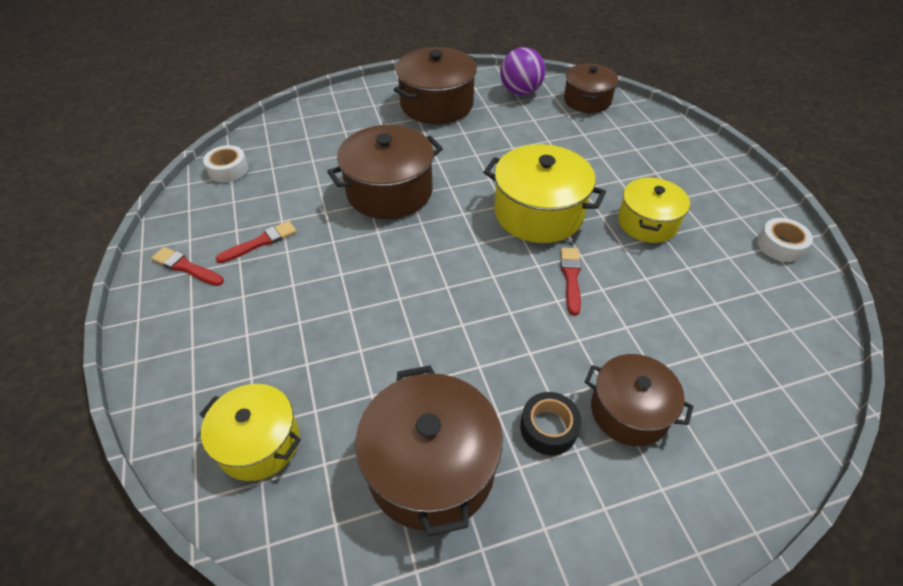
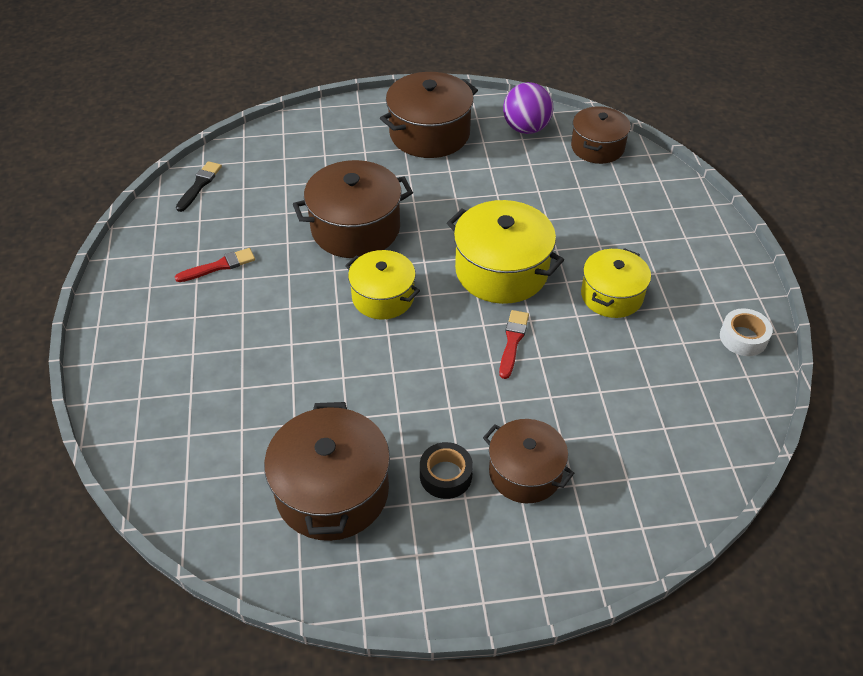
camera: 10 degrees right, 0 degrees up
red brush [151,247,224,286] -> none
yellow pot [200,384,301,481] -> yellow pot moved to [345,250,420,319]
white tape [203,145,248,182] -> black brush [176,161,222,212]

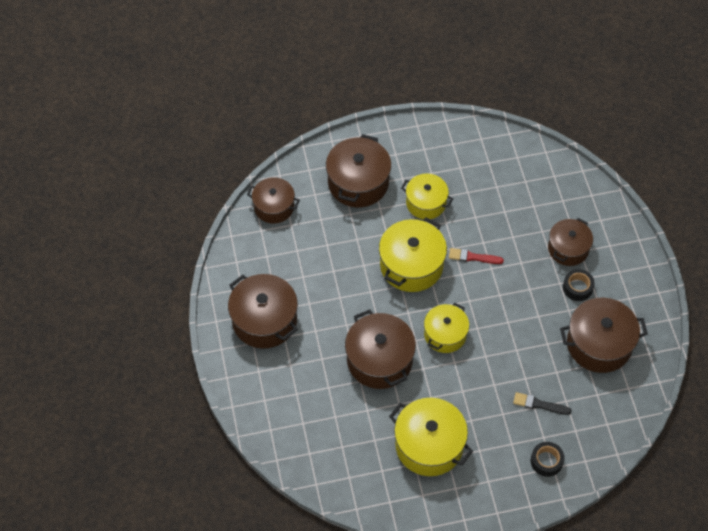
camera: 95 degrees left, 10 degrees up
red brush [175,248,255,282] -> yellow pot [389,398,473,476]
black brush [176,161,222,212] -> black brush moved to [513,392,572,415]
purple ball [503,82,553,134] -> none
white tape [720,308,773,356] -> none
none -> brown pot [326,134,391,207]
none -> black tape [531,442,564,477]

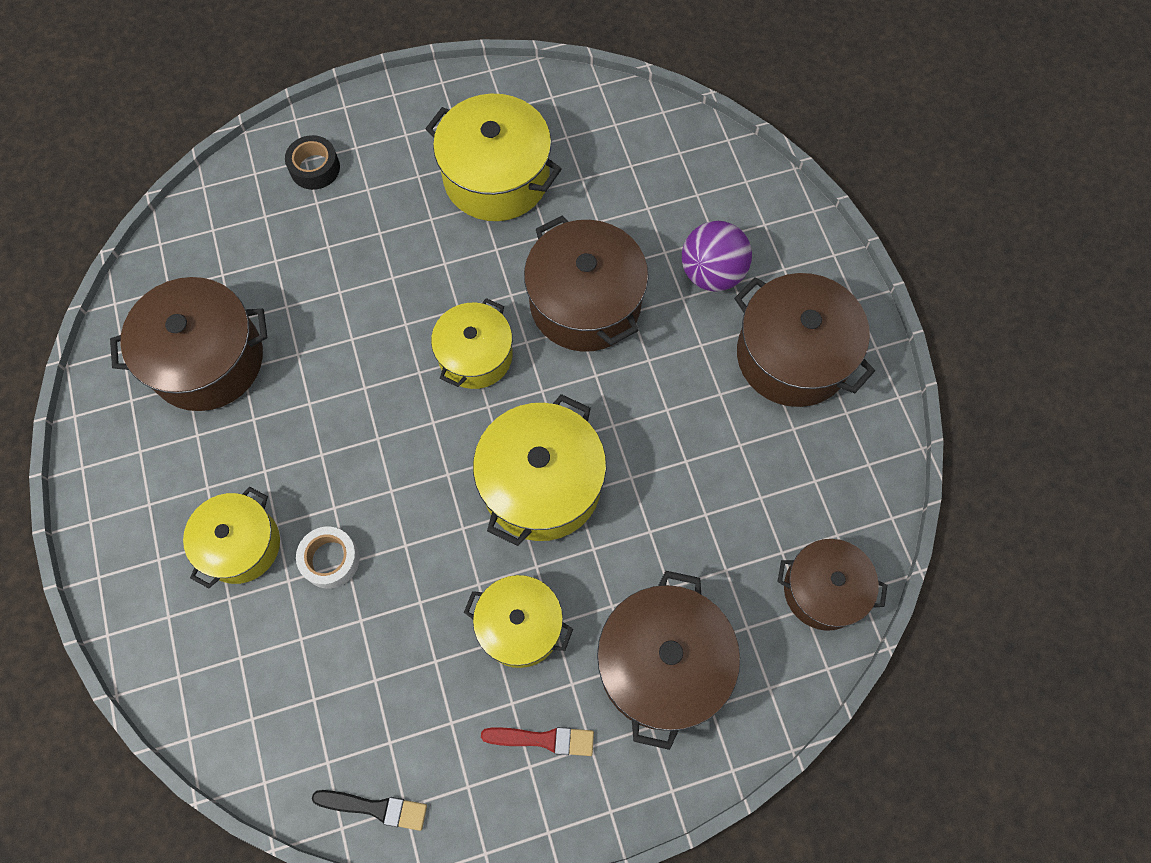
camera: 175 degrees right, 10 degrees up
red brush [449,248,504,264] -> red brush moved to [481,727,594,756]
black brush [513,392,572,415] -> black brush moved to [312,790,427,831]
brown pot [548,218,593,266] -> yellow pot [183,487,280,588]
black tape [563,269,595,301] -> none
none -> white tape [296,527,360,589]
none -> purple ball [682,221,752,292]

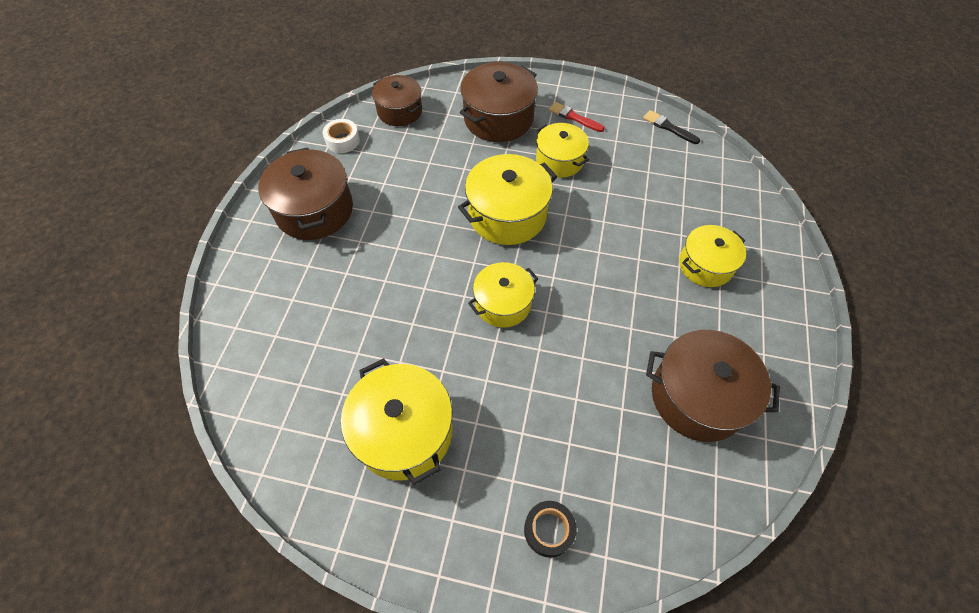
camera: 150 degrees left, 10 degrees down
white tape [296,527,360,589] -> white tape moved to [323,119,360,153]
brown pot [524,215,648,352] -> none
purple ball [682,221,752,292] -> none

